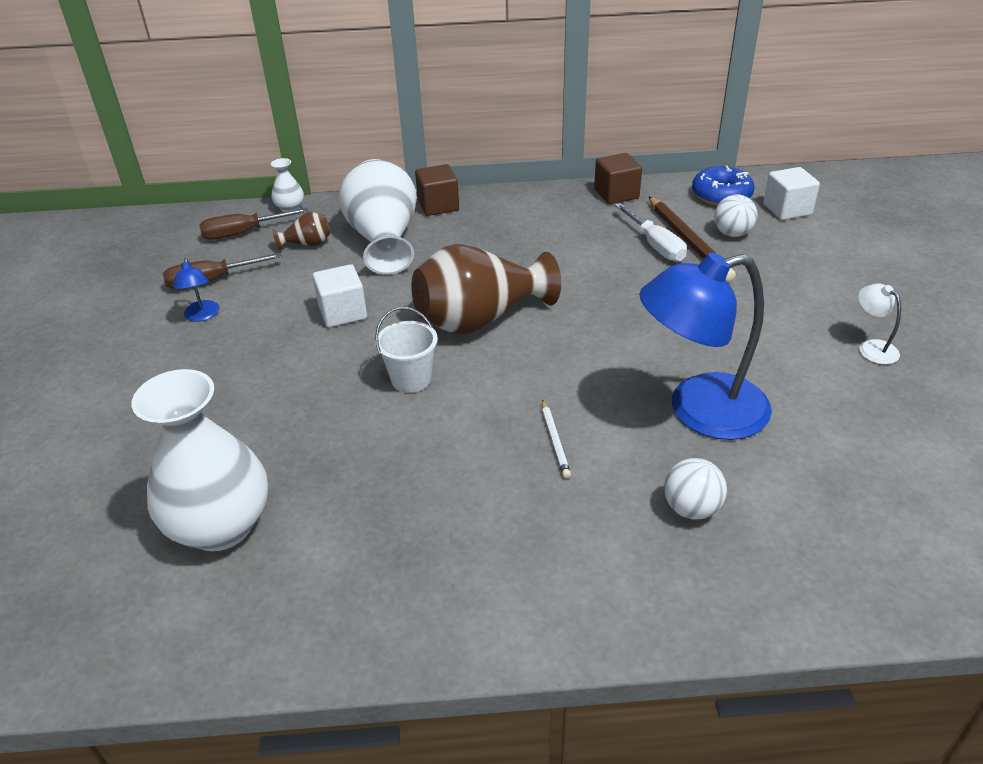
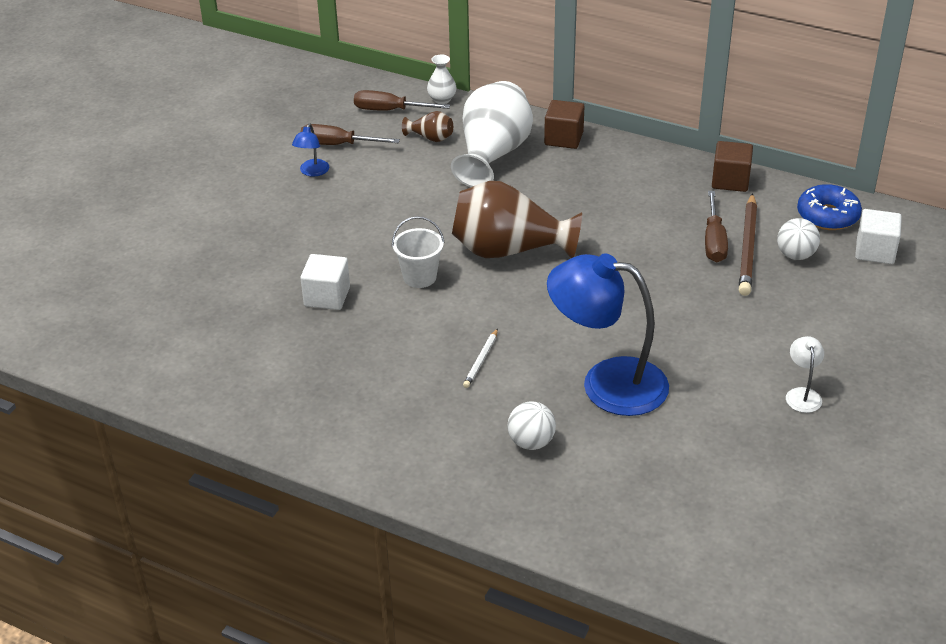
camera: 30 degrees right, 0 degrees up
white vase [131,369,268,551] -> none
white cube [312,264,367,327] -> white cube moved to [300,254,350,310]
white screwdriver [615,203,687,262] -> brown screwdriver [705,191,728,262]

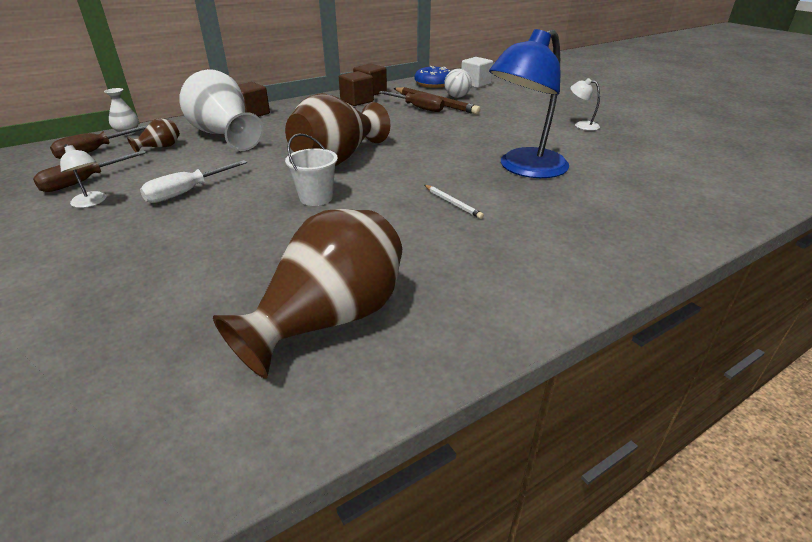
camera: 60 degrees left, 5 degrees down
blue lamp [292,123,329,177] -> white lamp [60,144,106,208]
white cube [300,254,350,310] -> none
white ball [507,401,556,450] -> none
none -> white screwdriver [140,160,247,203]
none -> brown vase [213,209,402,379]
none -> brown cube [339,71,374,106]

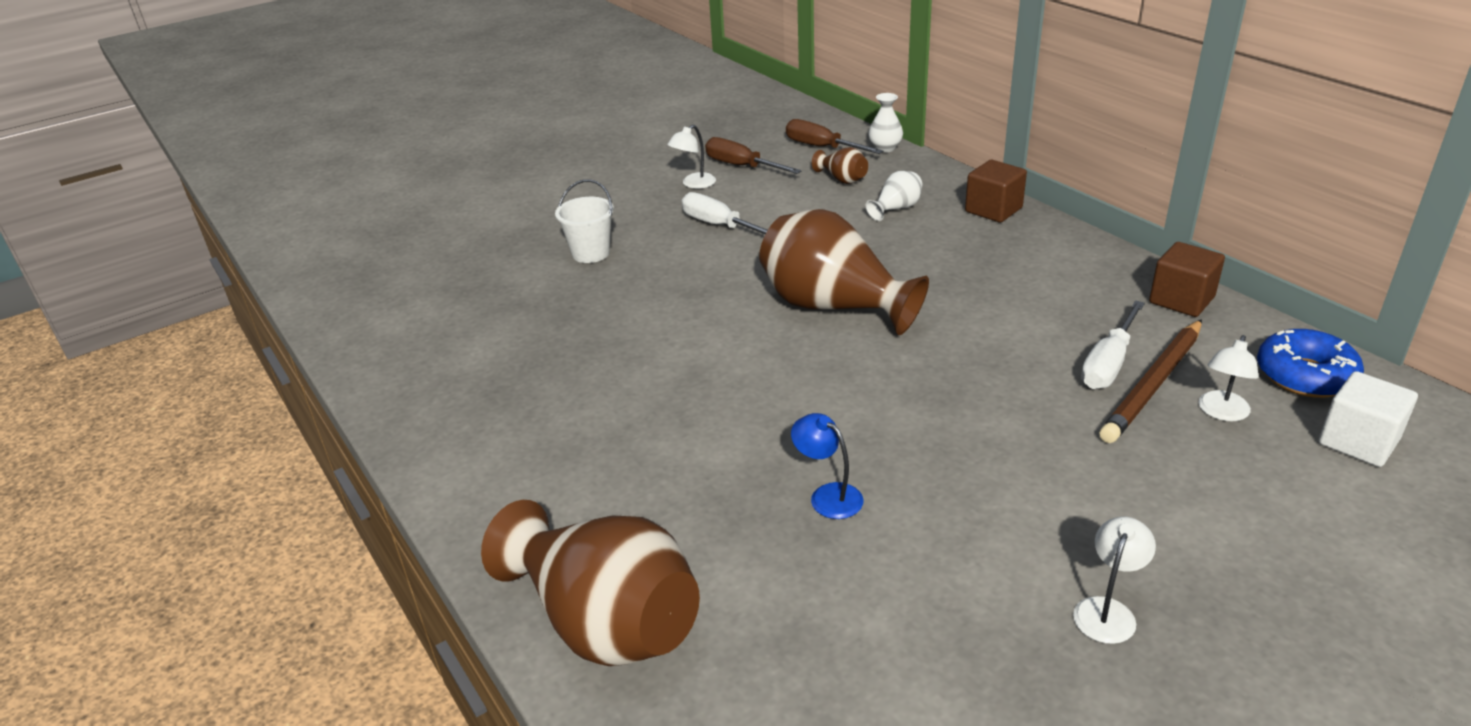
camera: 90 degrees right, 0 degrees up
white vase [179,69,264,151] -> white vase [866,171,922,221], size x0.44
brown vase [213,209,402,379] -> brown vase moved to [481,500,700,666]
white bucket [285,133,338,206] -> white bucket moved to [555,179,614,263]
brown cube [339,71,374,106] -> none
brown screwdriver [378,91,445,112] -> white screwdriver [1081,300,1145,389]
white pencil [425,185,484,219] -> none
white ball [444,69,472,98] -> white lamp [1198,335,1259,421]
blue lamp [489,29,569,178] -> blue lamp [791,413,864,519], size x0.42

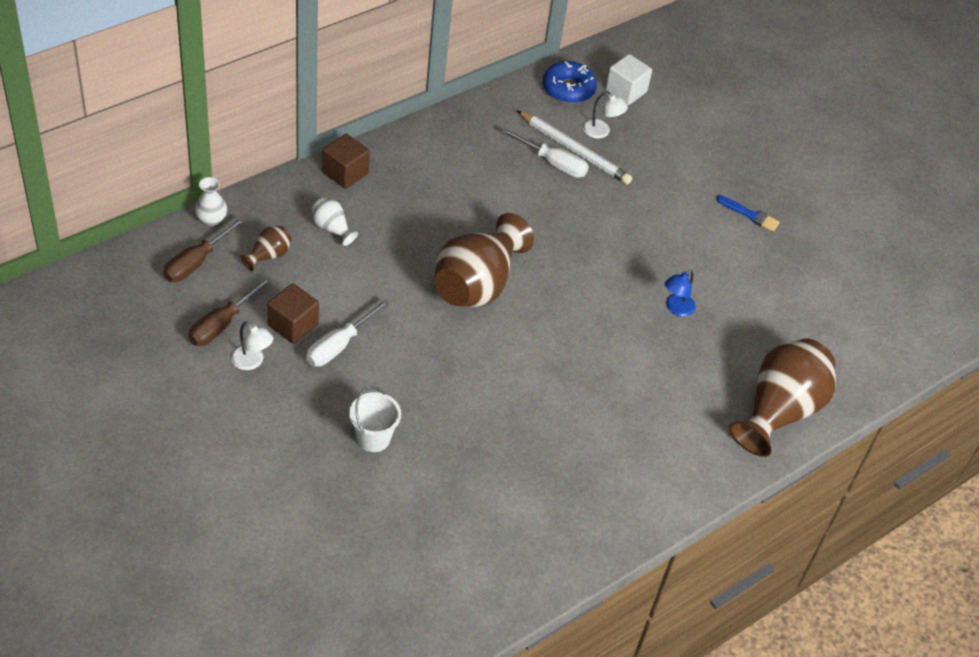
camera: 100 degrees left, 15 degrees up
white lamp [1073,517,1156,644] -> blue brush [716,195,780,232]
brown pencil [1099,319,1202,443] -> white pencil [517,110,632,185]
brown cube [1149,242,1225,317] -> brown cube moved to [267,283,319,344]

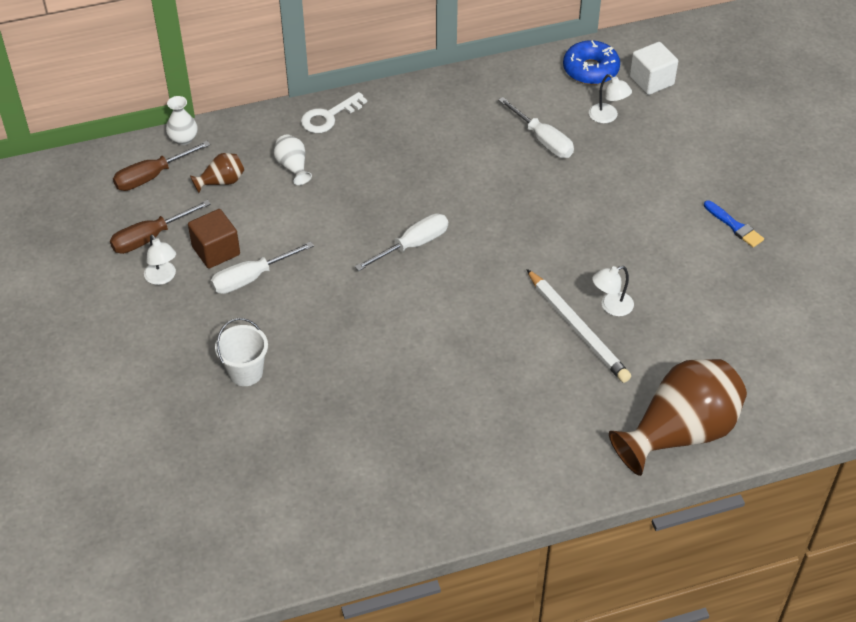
camera: 25 degrees right, 0 degrees up
brown cube [322,134,370,189] -> white key [301,92,367,133]
brown vase [434,213,534,307] -> white screwdriver [355,213,448,271]
white pencil [517,110,632,185] -> white pencil moved to [526,269,631,383]
blue lamp [665,270,696,317] -> white lamp [592,266,634,316]

